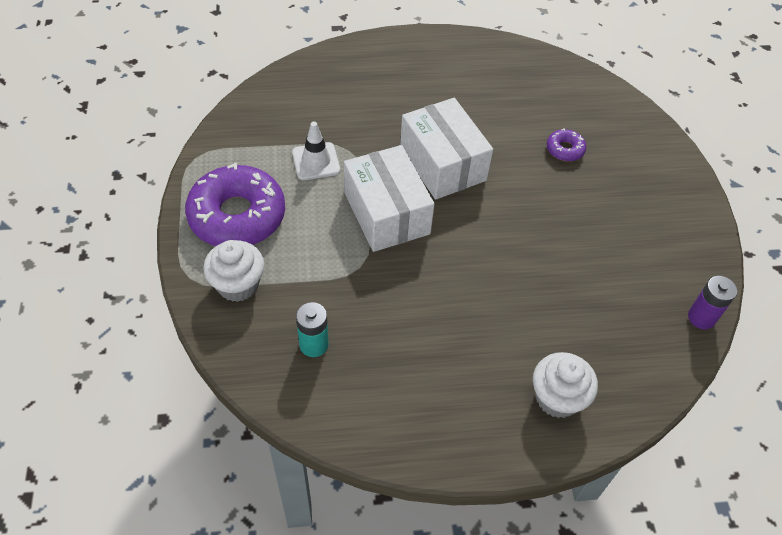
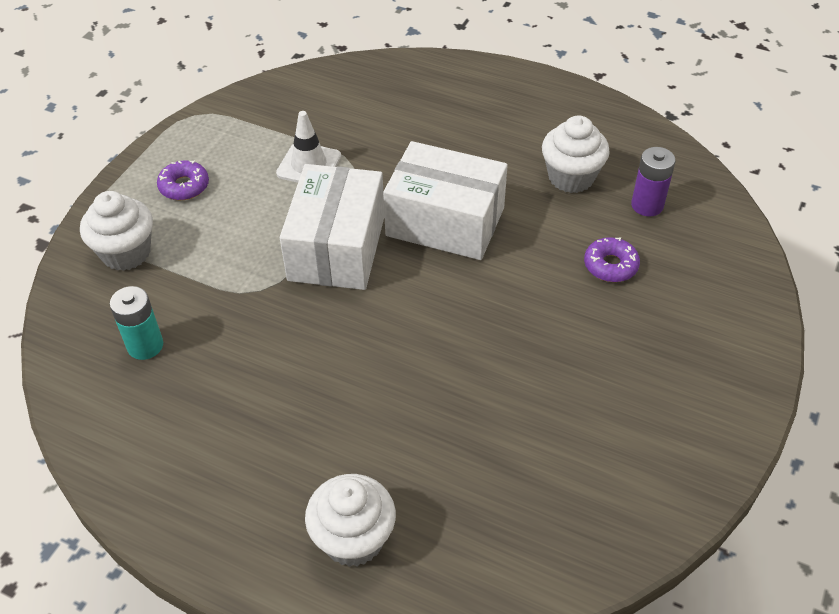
camera: 35 degrees right, 5 degrees down
purple donut [185,163,285,246] -> purple donut [157,161,209,200], size x0.44
white box [400,98,493,200] -> white box turned 75 degrees counterclockwise [383,141,508,260]
purple battery [688,276,737,329] -> purple battery moved to [631,147,676,216]
none -> white cupcake [542,116,610,193]

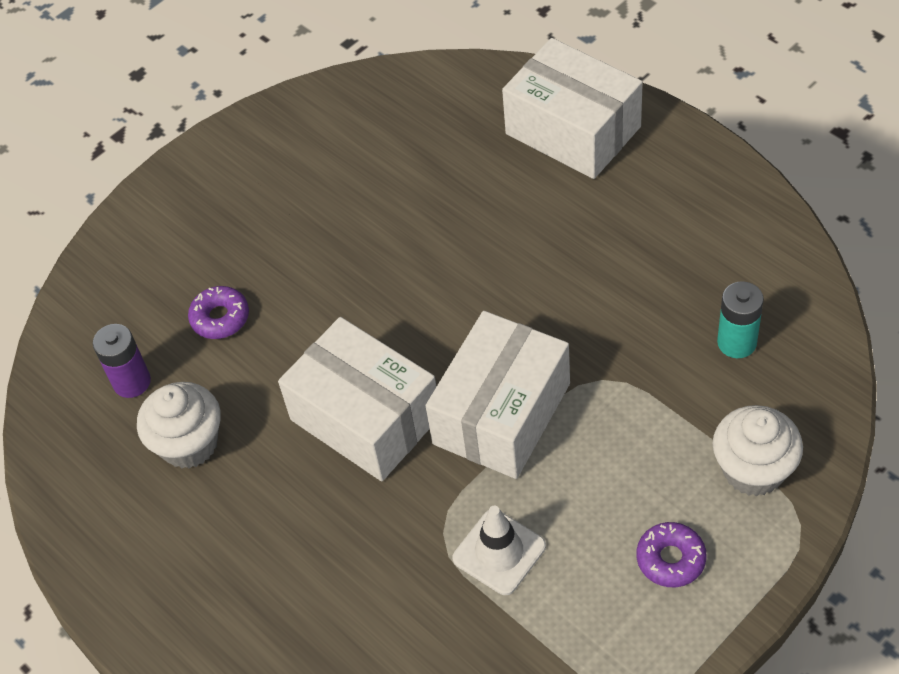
camera: 155 degrees left, 5 degrees up
white cupcake [305,474,396,567] -> white box [502,38,643,179]

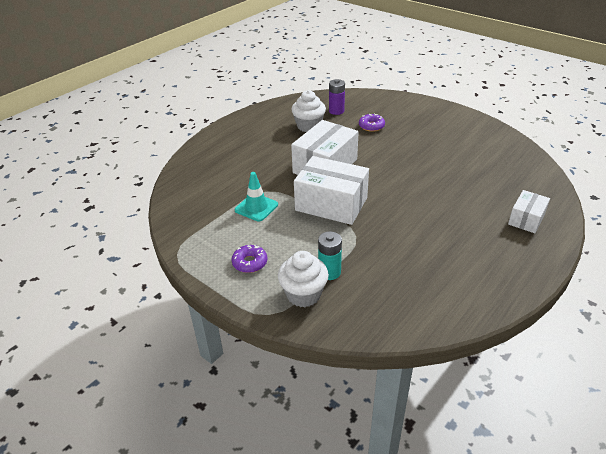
camera: 80 degrees right, 15 degrees down
white traffic cone [452,506,546,595] -> turquoise traffic cone [235,172,278,222]
white box [502,38,643,179] -> white box [508,190,550,233], size x0.55
turquoise battery [717,281,764,358] -> turquoise battery moved to [318,232,342,280]

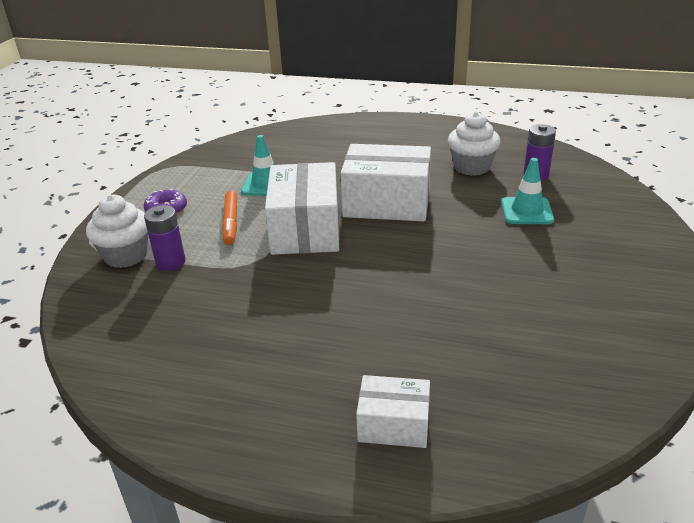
camera: 65 degrees right, 5 degrees down
turquoise battery [318,232,342,280] -> purple battery [144,205,186,271]
purple donut [359,114,385,132] -> turquoise traffic cone [501,158,554,224]
none -> orange marker [222,191,237,245]

